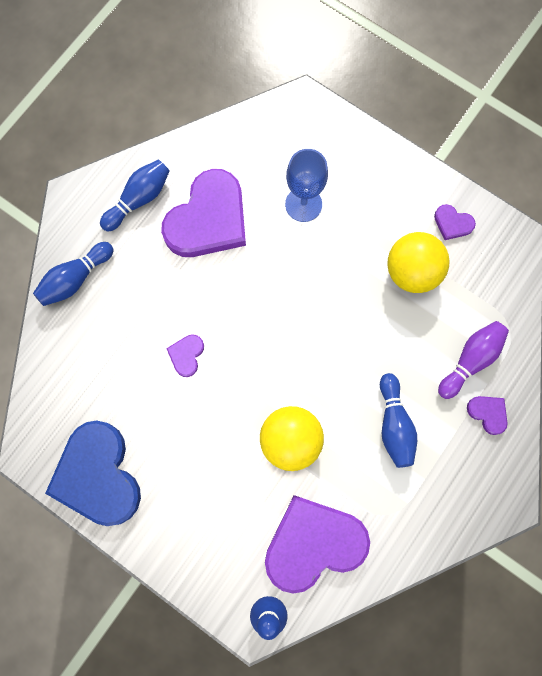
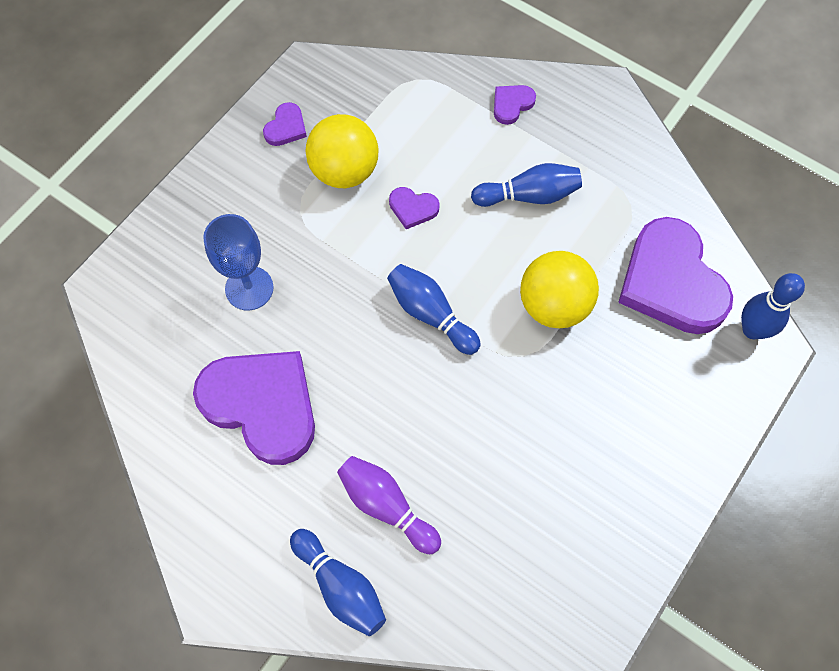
camera: 90 degrees left, 10 degrees down
blue heart [45,420,141,526] -> none
blue bowling pin [100,160,170,232] -> blue bowling pin moved to [387,264,481,355]
purple heart [166,334,204,377] -> purple heart moved to [389,187,440,229]
purple bowling pin [438,321,509,399] -> purple bowling pin moved to [337,456,441,554]

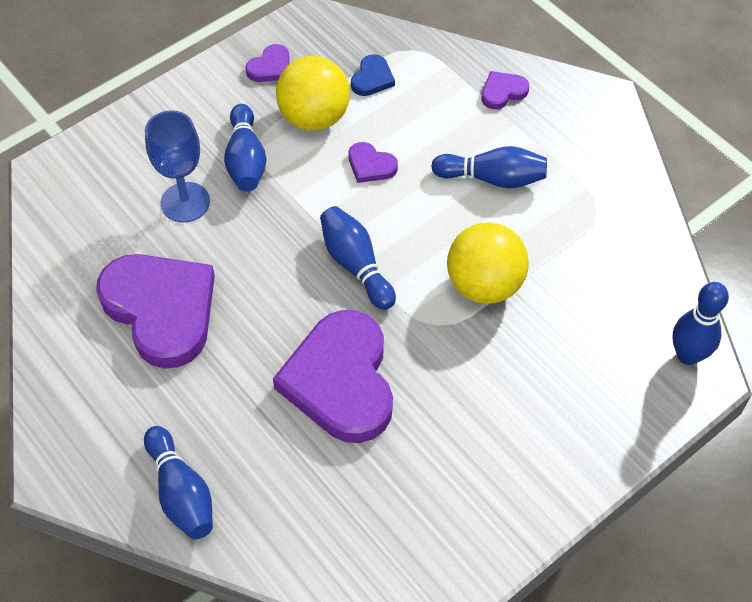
camera: 15 degrees right, 10 degrees down
purple bowling pin [337,456,441,554] -> none
purple heart [618,217,733,334] -> purple heart moved to [273,310,393,443]
none -> blue bowling pin [224,104,266,192]
none -> blue heart [351,54,395,96]

